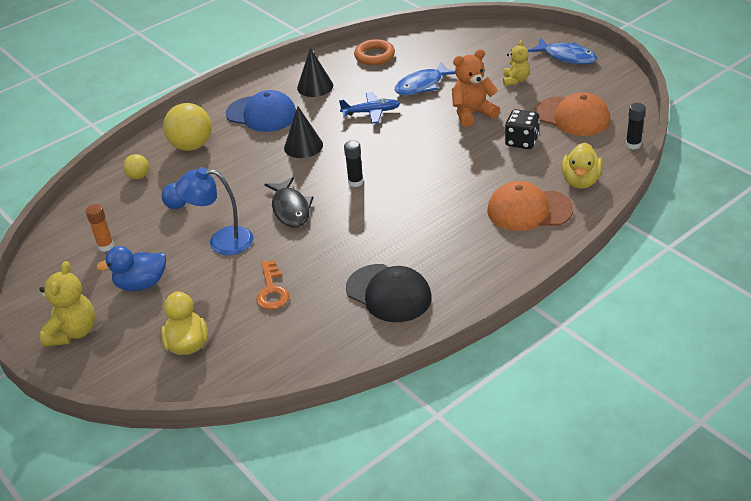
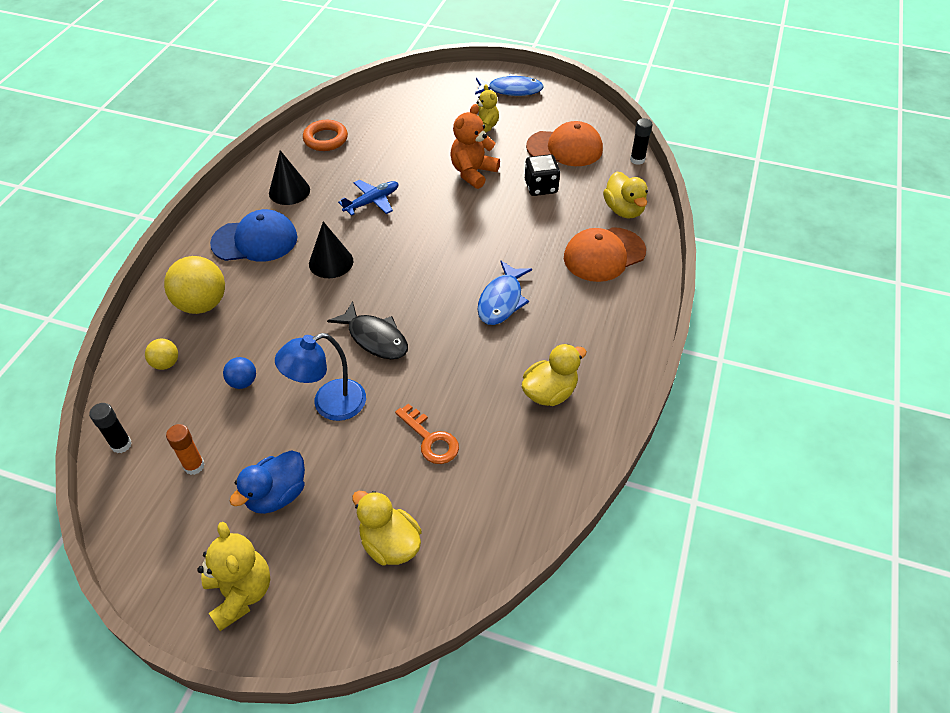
camera: 35 degrees left, 10 degrees up
black glue stick [344,140,364,187] -> black glue stick moved to [89,403,132,453]
black cap [346,264,432,322] -> yellow duck [522,344,587,406]
blue fish [395,62,456,95] -> blue fish moved to [477,261,532,325]

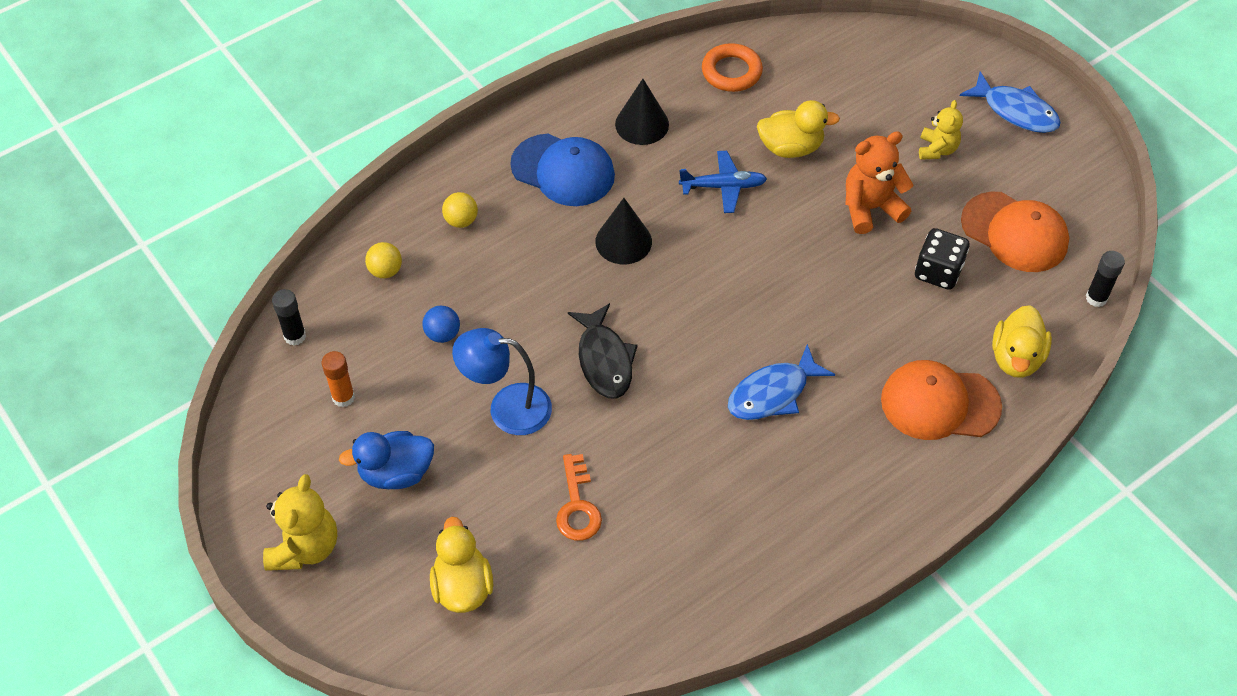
camera: 35 degrees right, 5 degrees up
yellow ball [164,256,225,314] -> yellow ball [442,192,478,228], size x0.52
yellow duck [522,344,587,406] -> yellow duck moved to [757,100,840,158]

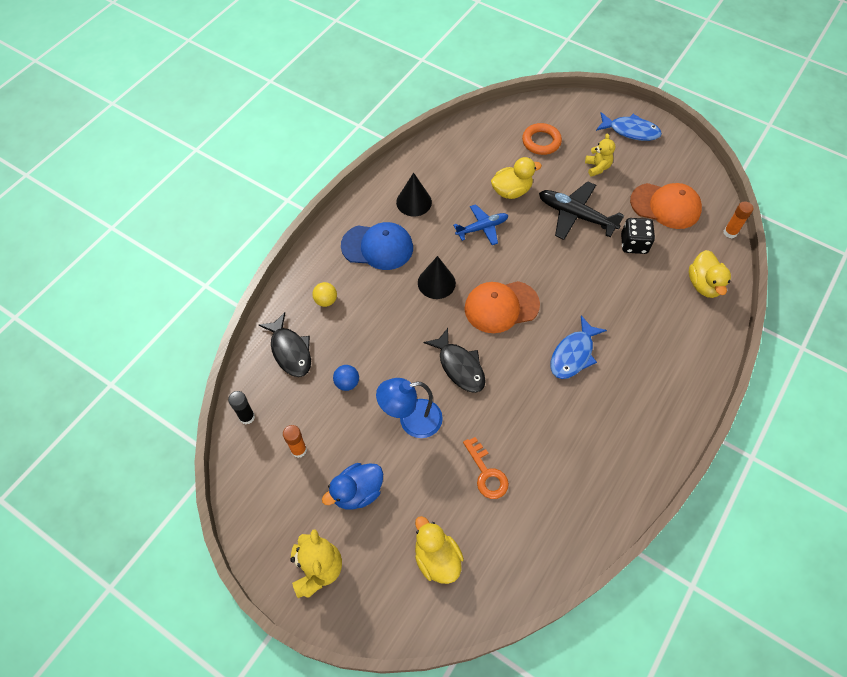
camera: 20 degrees left, 5 degrees up
yellow ball [365,242,402,278] -> black fish [259,312,311,377]
orange ring [702,43,763,92] -> orange ring moved to [522,123,562,155]
orange teddy bear [845,131,913,234] -> black plane [539,181,624,240]
orange cap [881,360,1002,440] -> orange cap moved to [465,281,540,333]
black glue stick [1086,251,1125,307] -> orange glue stick [724,201,754,238]

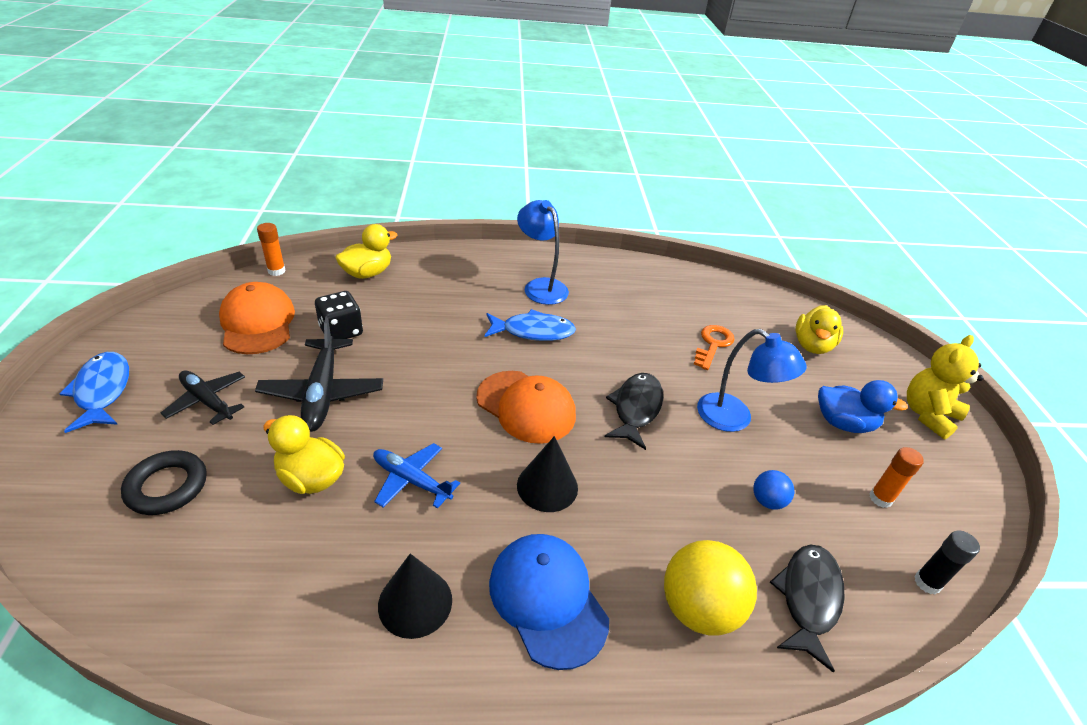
camera: 130 degrees left, 20 degrees down
yellow ball [312,282,337,307] -> yellow ball [664,540,757,636], size x1.94
orange ring [522,123,562,155] -> black ring [121,450,207,515]
yellow teddy bear [585,133,615,177] -> black plane [161,371,245,425]
none -> blue lamp [517,200,569,305]

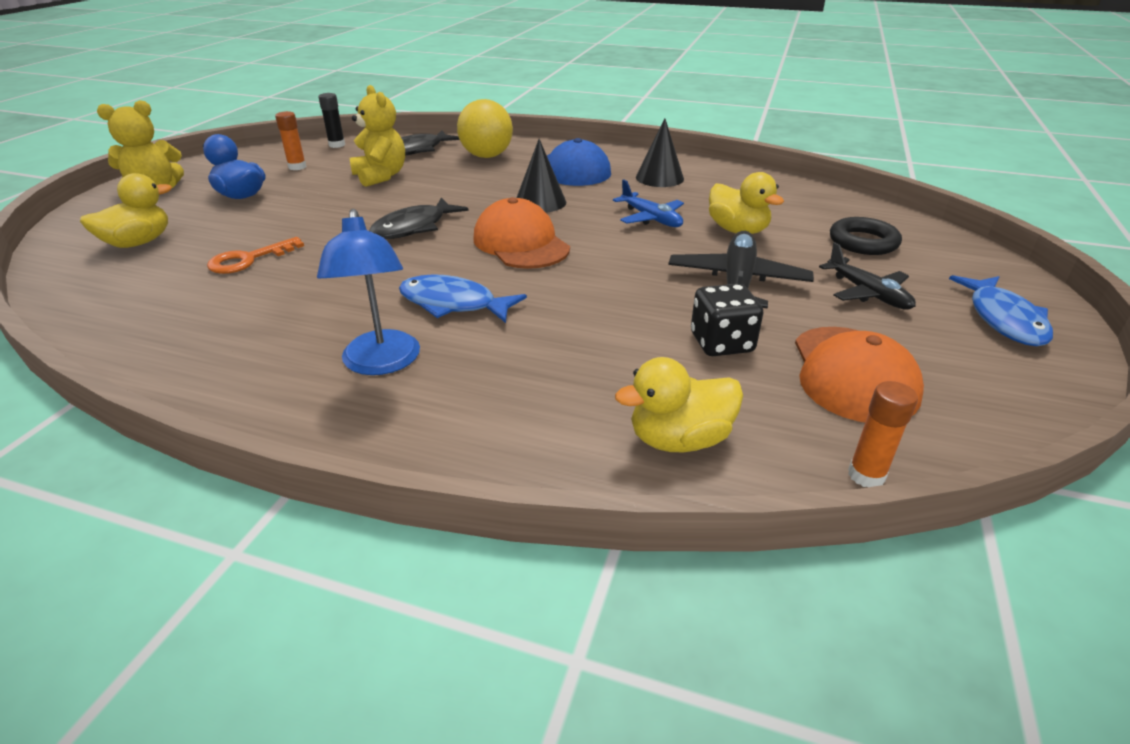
camera: 155 degrees left, 5 degrees down
blue lamp [697,329,807,432] -> none
blue ball [753,470,794,510] -> yellow teddy bear [350,85,405,187]

